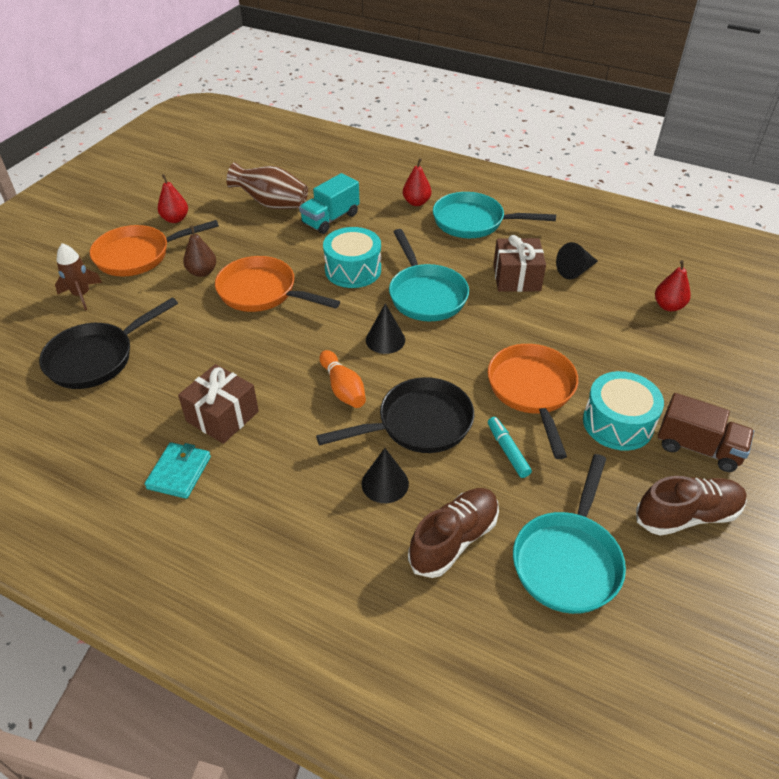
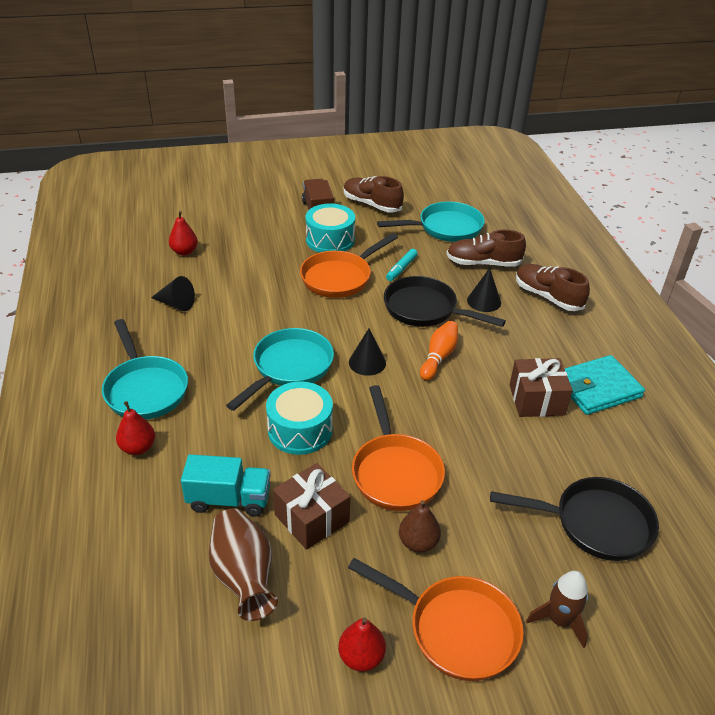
camera: 130 degrees left, 5 degrees down
turquoise wallet [144,442,211,499] -> turquoise wallet [565,355,645,415], size x1.52
brown gift [493,235,546,292] -> brown gift moved to [273,463,350,550]
none -> brown shoe [516,264,590,311]

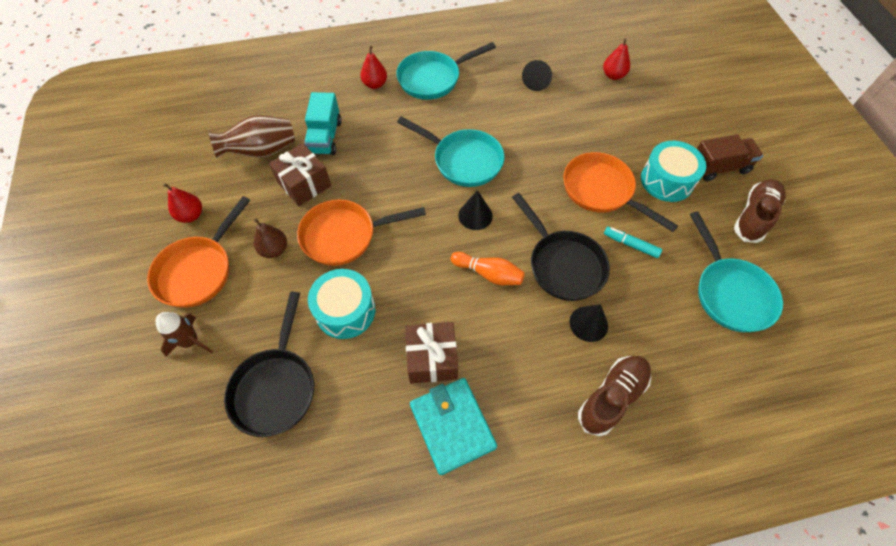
camera: 90 degrees right, 20 degrees up
turquoise drum [266,381,333,455] -> turquoise drum moved to [308,269,375,339]
black pan [384,276,506,327] -> black pan turned 120 degrees clockwise [512,193,610,301]
brown shoe [446,230,526,267] -> none

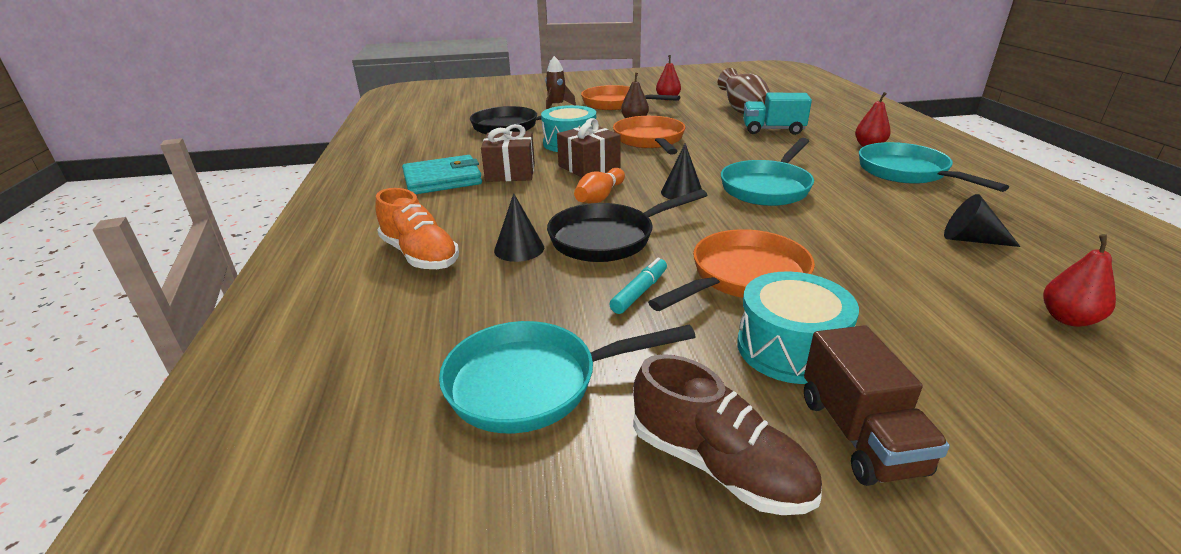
camera: 95 degrees right, 30 degrees down
brown gift [269,143,331,206] -> brown gift moved to [557,118,621,178]
brown shoe [578,356,651,436] -> orange shoe [375,188,459,269]

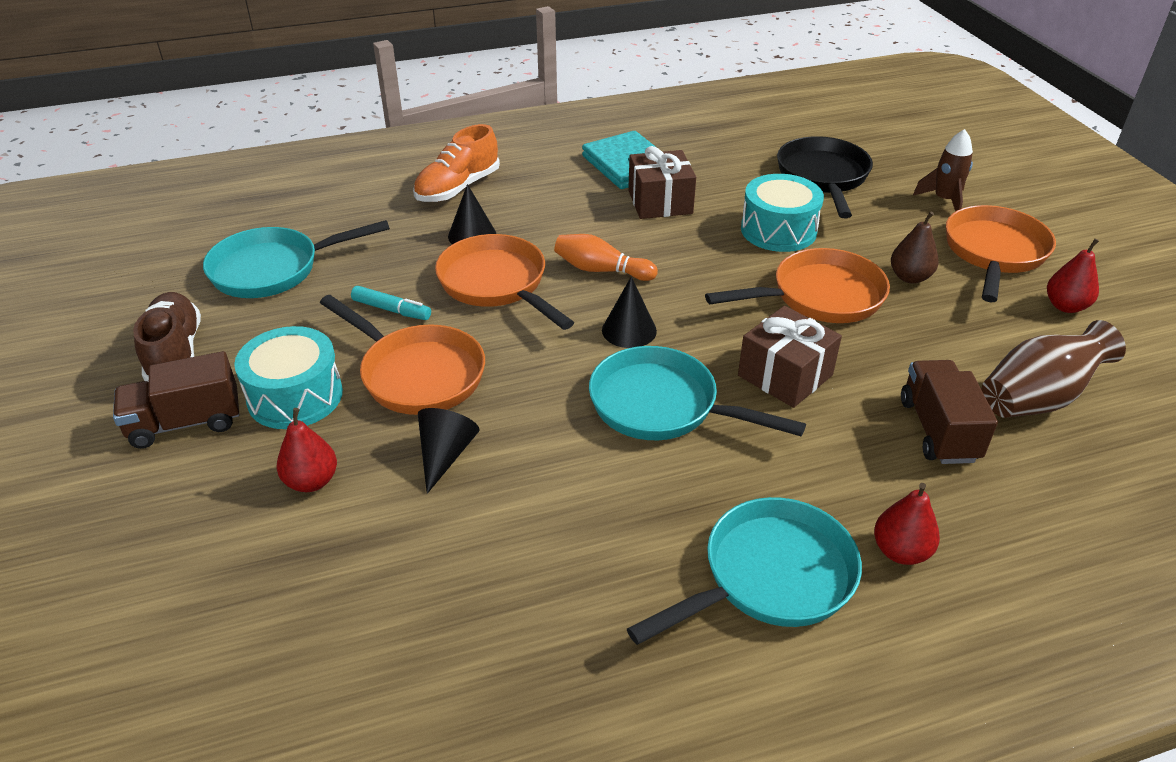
camera: 80 degrees right, 10 degrees up
turquoise pan [439,321,695,433] -> turquoise pan turned 90 degrees counterclockwise [203,220,390,298]
black pan [547,189,707,262] -> orange pan [435,234,574,330]
brown gift [557,118,621,178] -> brown gift moved to [738,306,842,408]
brown shoe [633,354,822,515] -> brown shoe turned 135 degrees clockwise [133,292,201,382]
turquoise truck [743,93,812,135] -> brown truck [901,360,998,464]
black cone [944,194,1021,247] -> black cone moved to [418,408,479,494]
red pear [1043,234,1116,327] -> red pear moved to [277,408,337,492]

